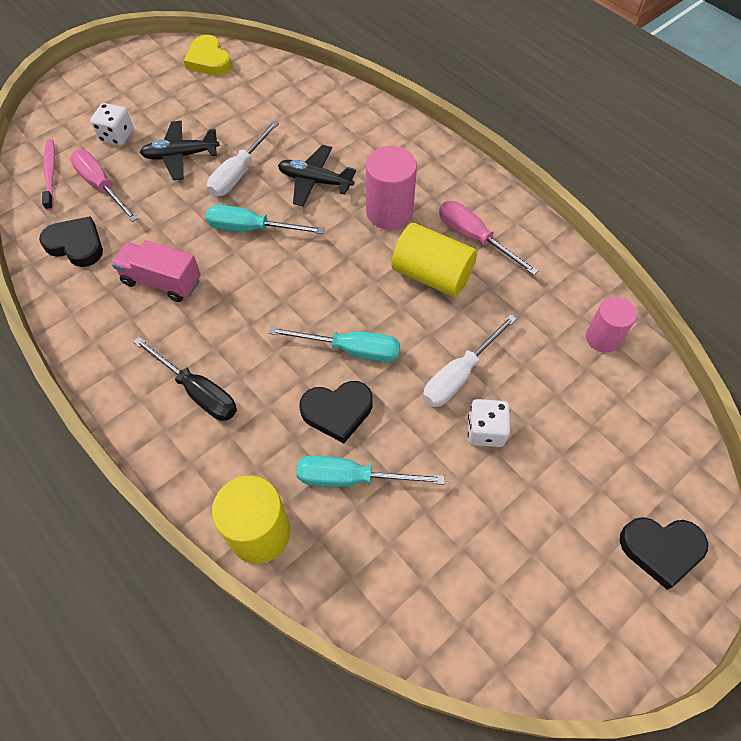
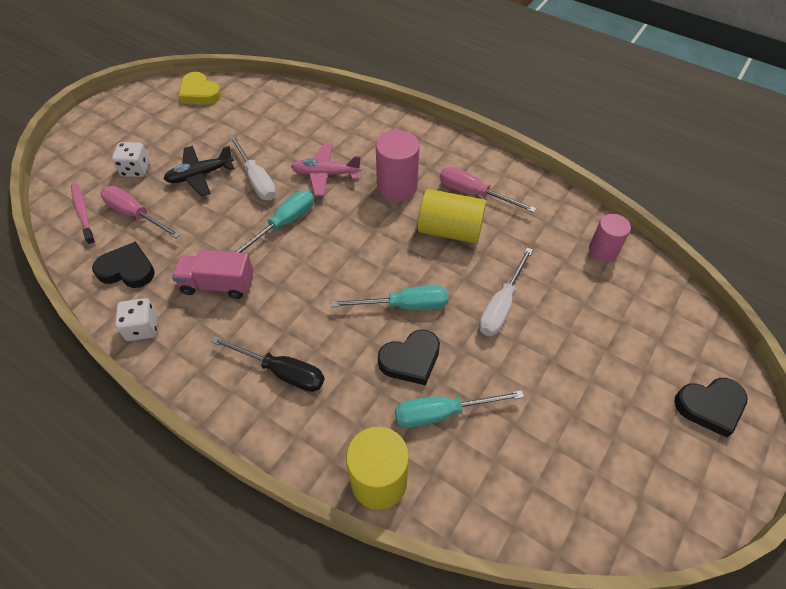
camera: 15 degrees left, 5 degrees down
turquoise screwdriver [205,205,324,234] -> turquoise screwdriver turned 135 degrees clockwise [234,190,314,253]
white screwdriver [207,121,279,197] -> white screwdriver turned 45 degrees counterclockwise [229,135,276,200]
black plane [278,145,356,206] -> pink plane [291,143,361,196]
white dice [468,399,510,447] -> white dice moved to [115,298,157,341]

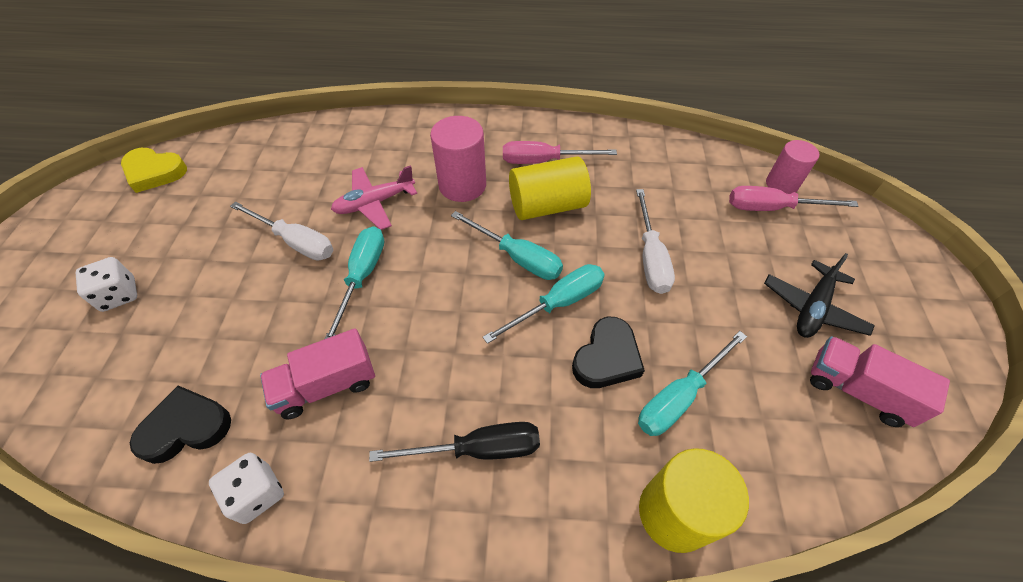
camera: 30 degrees left, 0 degrees up
pink toothbrush [71,183,95,245] -> none
pink screwdriver [101,186,181,238] -> pink screwdriver moved to [729,186,858,211]
black plane [164,146,234,197] -> black plane moved to [764,253,875,338]
pink cylinder [589,214,631,262] -> pink cylinder moved to [766,140,819,194]
black heart [674,378,748,438] -> none
none -> turquoise screwdriver [451,211,563,280]
none -> pink truck [810,336,950,427]

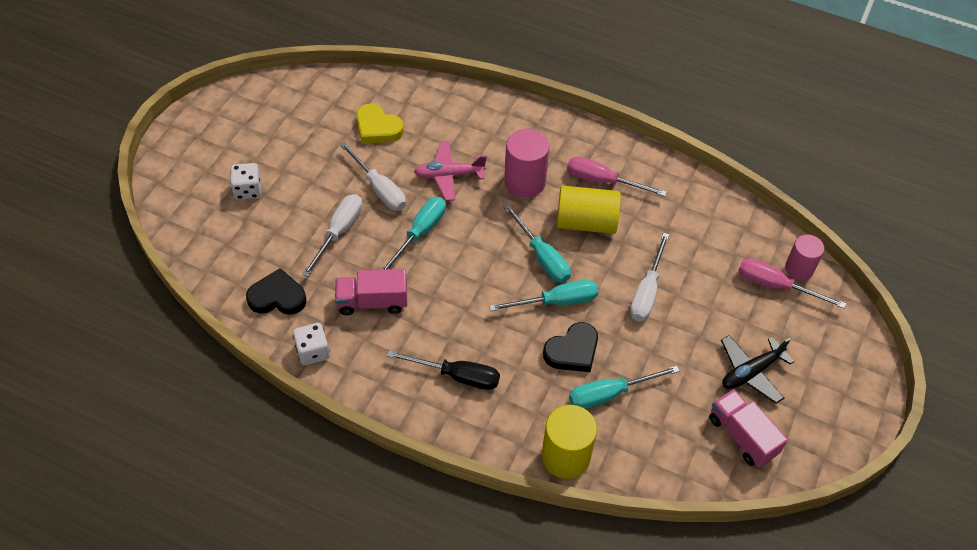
camera: 20 degrees right, 0 degrees up
yellow heart [121,148,187,193] -> yellow heart moved to [356,104,404,143]
none -> white screwdriver [302,194,362,277]

